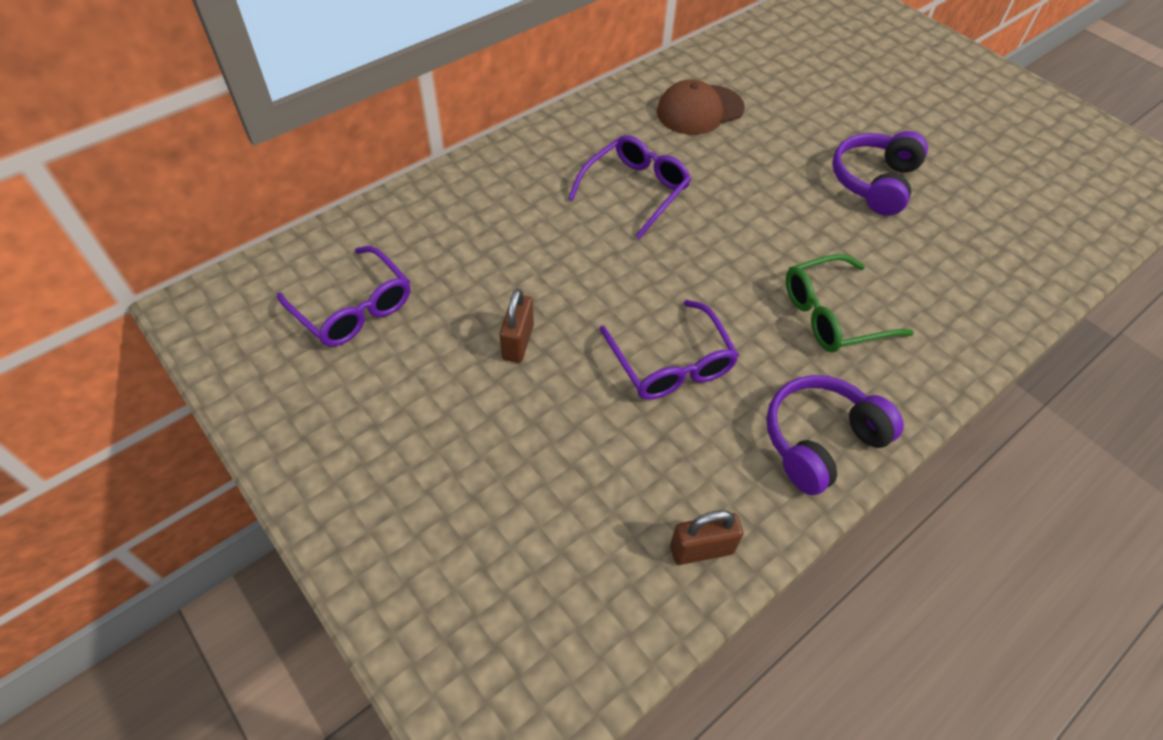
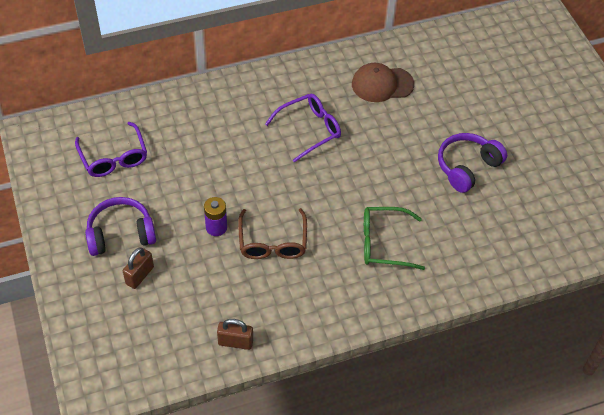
camera: 20 degrees right, 0 degrees up
brown padlock [500,289,534,363] -> brown padlock moved to [123,247,154,289]
purple glasses [599,300,739,400] -> brown glasses [238,208,307,259]
purple headphones [766,375,904,495] -> purple headphones moved to [85,197,156,256]
none -> purple battery [204,197,227,236]

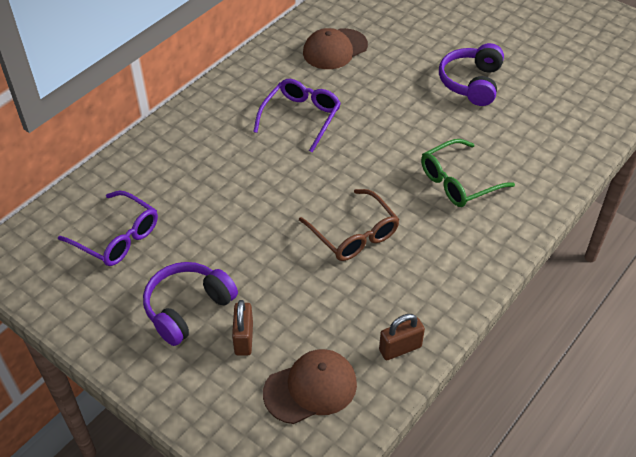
camera: 30 degrees left, 5 degrees down
purple battery [204,197,227,236] -> none
none -> brown cap [263,349,357,424]

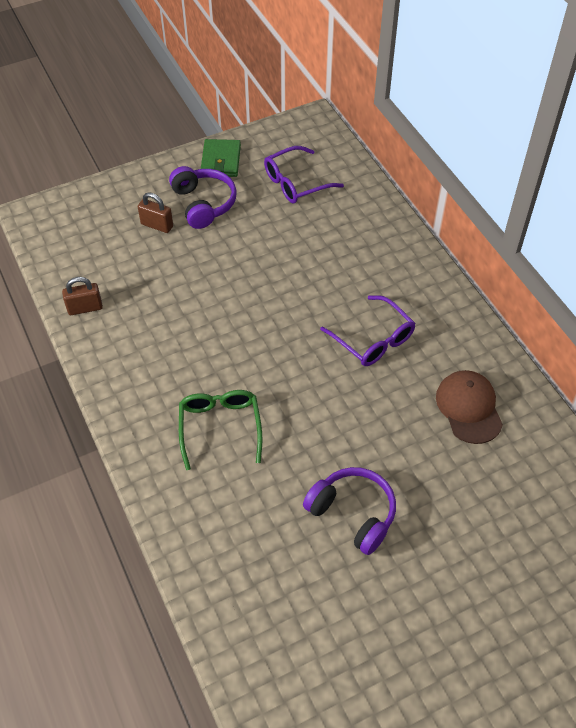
camera: 115 degrees right, 5 degrees up
brown cap [263,349,357,424] -> none
brown glasses [299,189,399,261] -> none
brown padlock [379,314,425,360] -> brown padlock turned 75 degrees clockwise [62,277,103,315]
none -> green wallet [201,139,241,177]

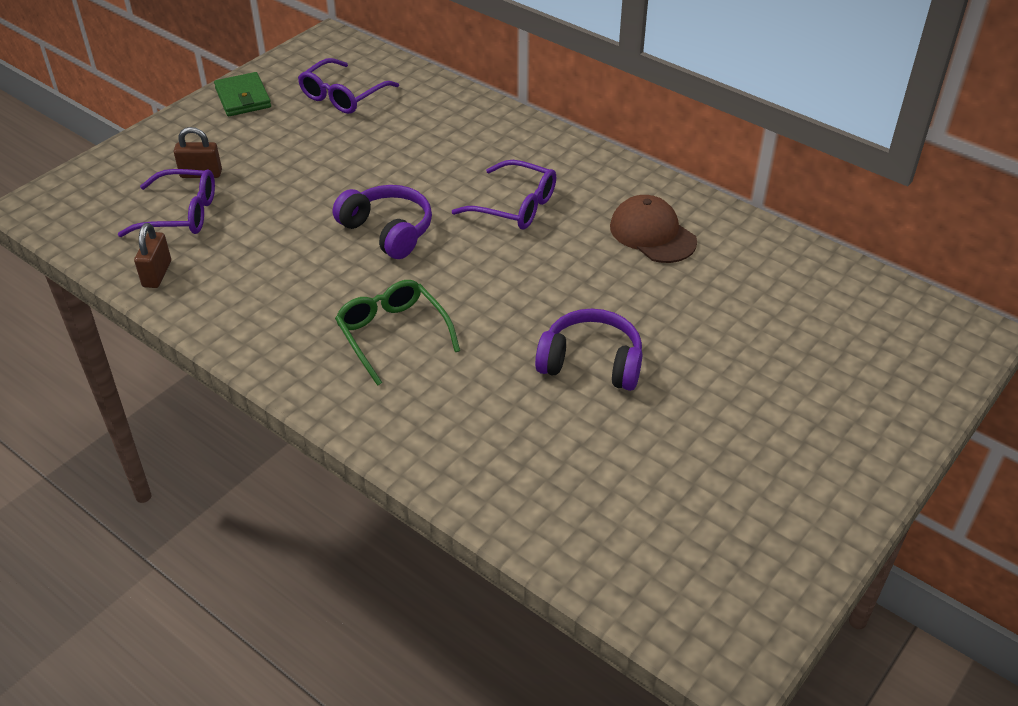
camera: 25 degrees left, 10 degrees down
brown padlock [62,277,103,315] -> brown padlock turned 45 degrees counterclockwise [134,223,171,288]
purple headphones [169,166,237,229] -> purple headphones moved to [333,185,432,259]
none -> purple glasses [118,169,215,237]

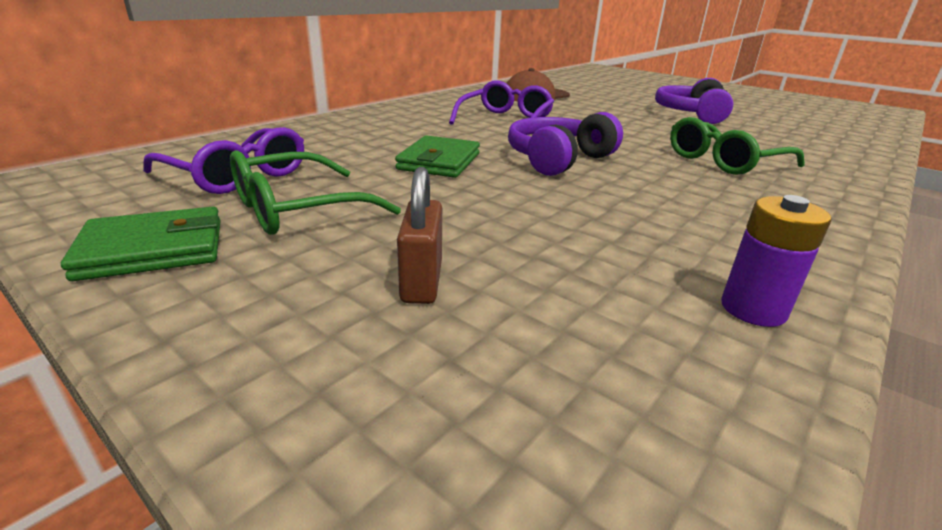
camera: 90 degrees left, 15 degrees down
purple glasses [118,169,215,237] -> none
brown padlock [134,223,171,288] -> purple battery [721,195,831,327]
none -> green glasses [230,150,401,235]
none -> green wallet [395,135,480,178]

